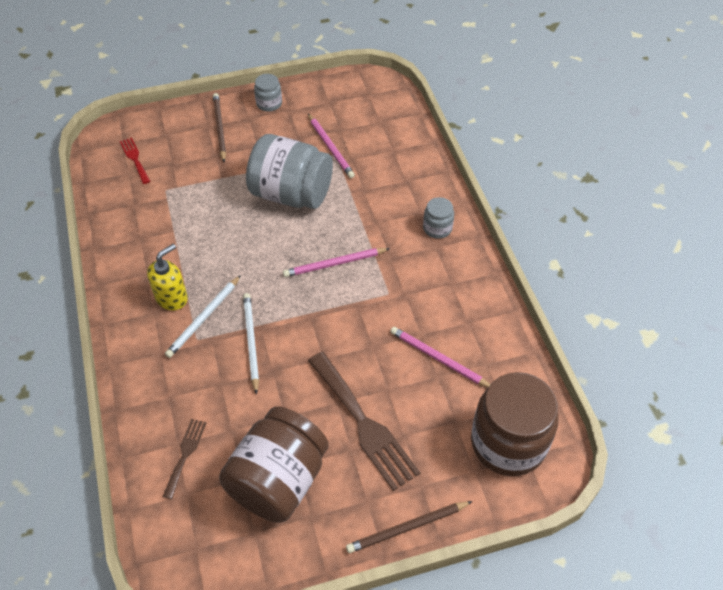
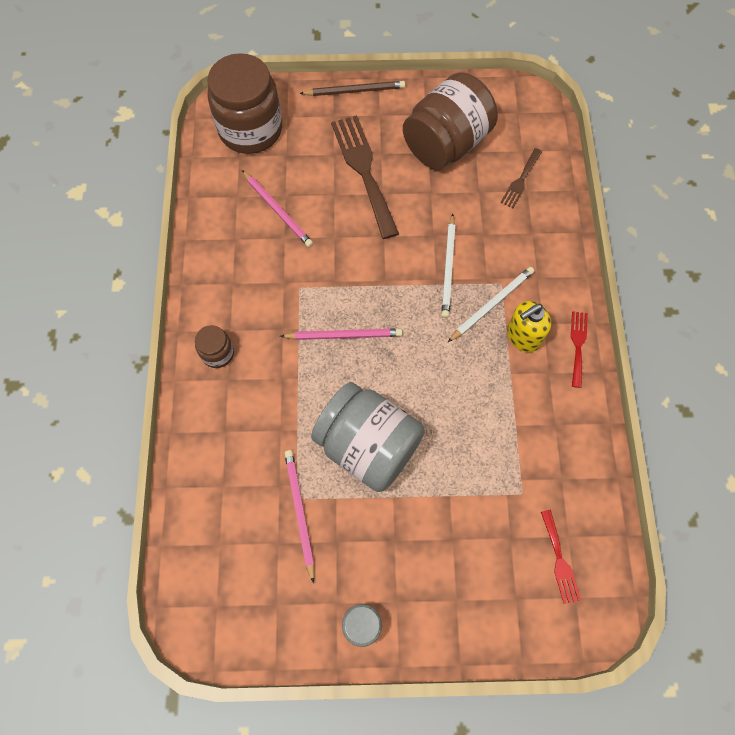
camera: 165 degrees left, 15 degrees up
brown pencil [213,93,226,162] -> none
grey jar [423,197,454,239] -> brown jar [195,325,234,368]
none -> red fork [571,311,588,388]

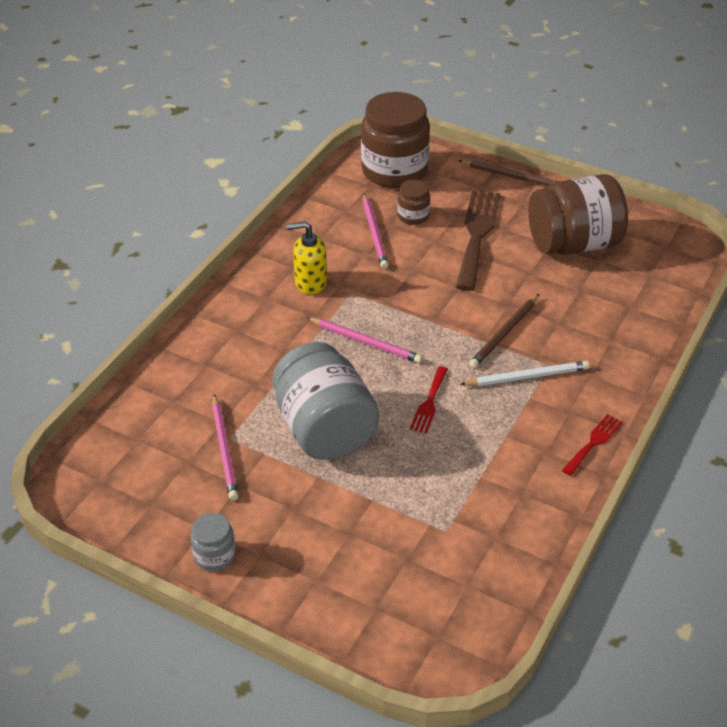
camera: 30 degrees right, 25 degrees down
brown jar [195,325,234,368] -> brown jar moved to [397,180,430,225]
pink pencil [284,450,314,583] -> pink pencil turned 150 degrees clockwise [212,394,238,500]
white pencil [441,213,455,318] -> brown pencil [469,294,539,368]
brown fork [500,148,542,208] -> none
yellow soap dispenser [507,301,551,352] -> yellow soap dispenser moved to [287,221,327,294]
red fork [541,510,581,604] -> red fork moved to [410,366,448,434]

